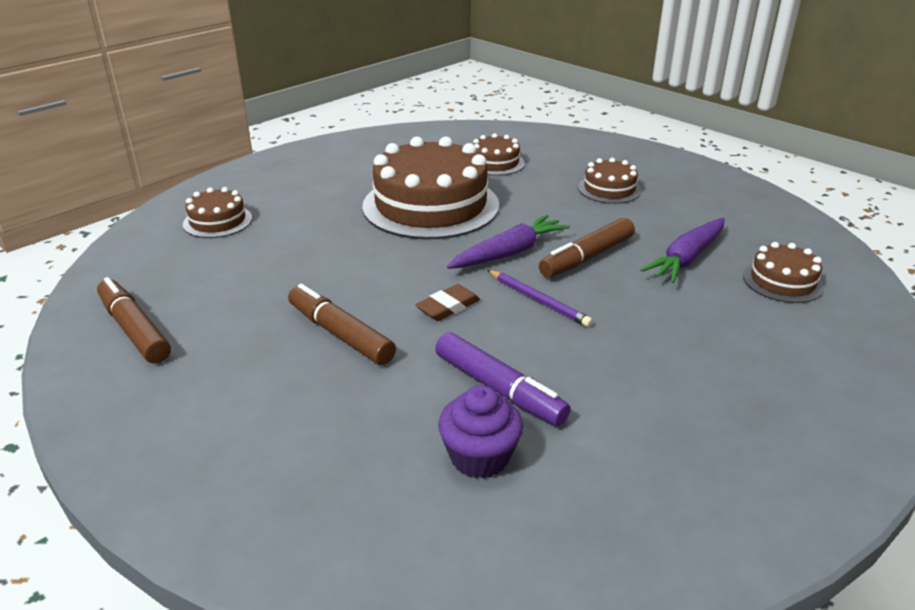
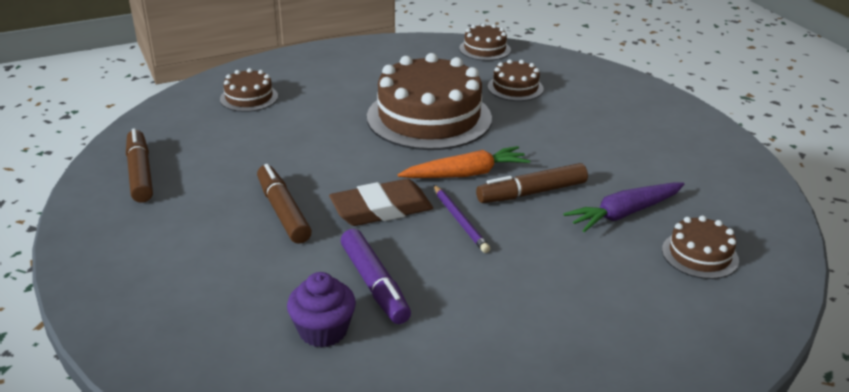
camera: 20 degrees right, 0 degrees up
brown eraser [415,284,480,321] -> brown eraser [329,179,433,226], size x1.72
purple carrot [447,215,570,269] -> orange carrot [398,146,530,178]
brown cake [578,158,641,204] -> brown cake moved to [459,23,511,61]

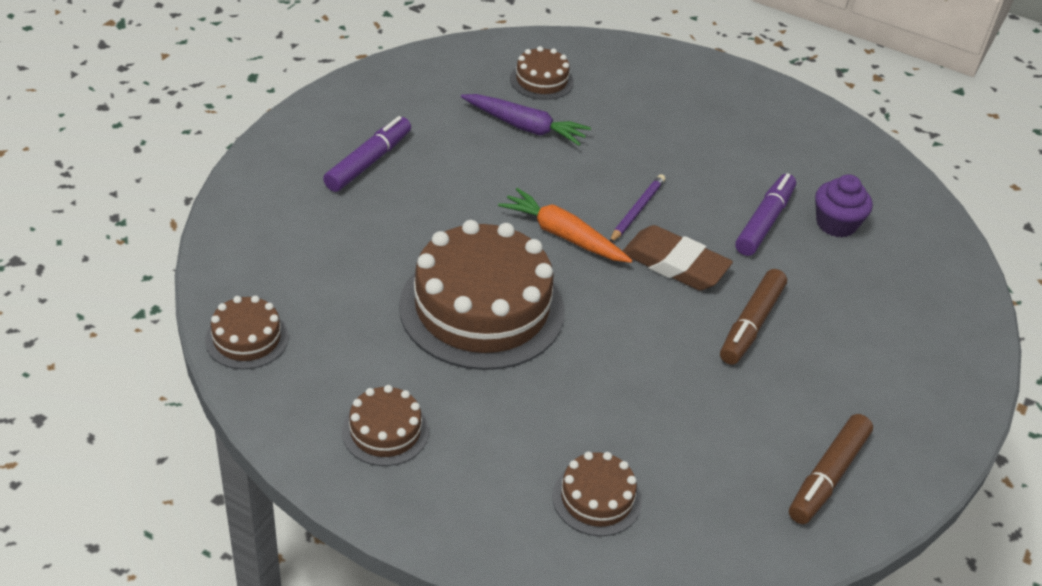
camera: 130 degrees left, 10 degrees up
brown marker [476,163,588,203] -> none
brown cake [488,59,544,101] -> brown cake moved to [342,385,429,466]
none -> purple marker [323,116,411,192]

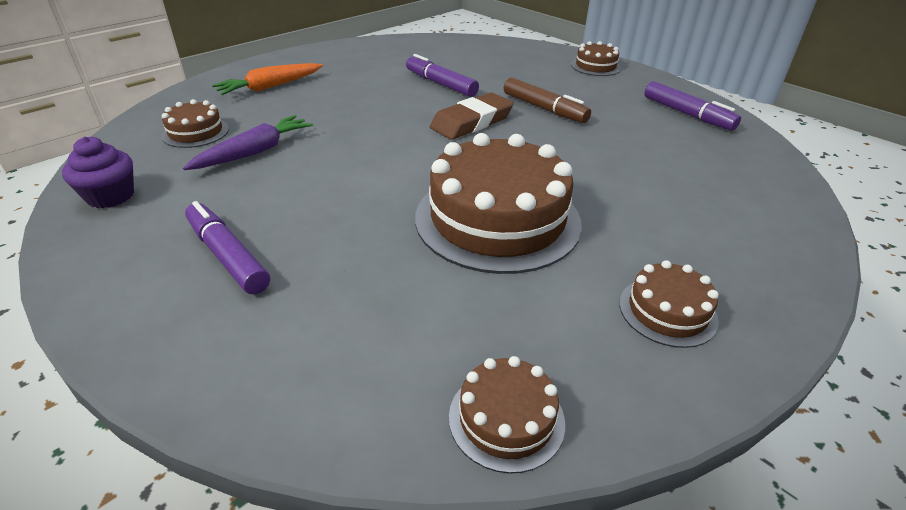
camera: 70 degrees left, 5 degrees down
orange carrot [498,188,632,263] -> orange carrot moved to [212,63,323,95]
brown cake [552,452,641,536] -> brown cake moved to [571,41,621,76]
purple pencil [610,174,665,242] -> none
brown marker [789,414,873,524] -> purple marker [644,81,741,131]
purple cupcake [815,174,873,237] -> purple cupcake moved to [62,137,134,208]

